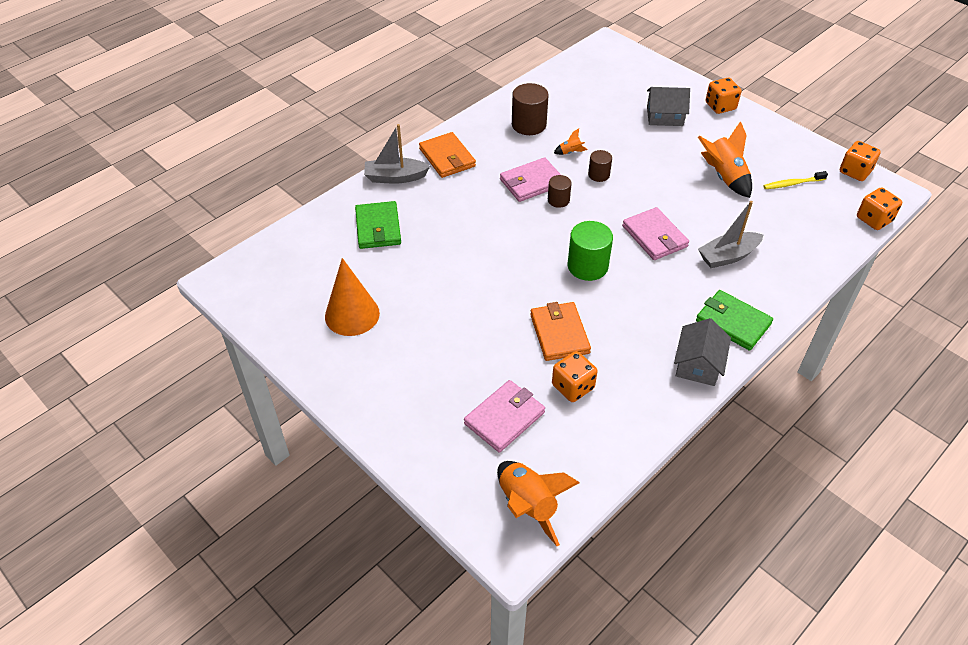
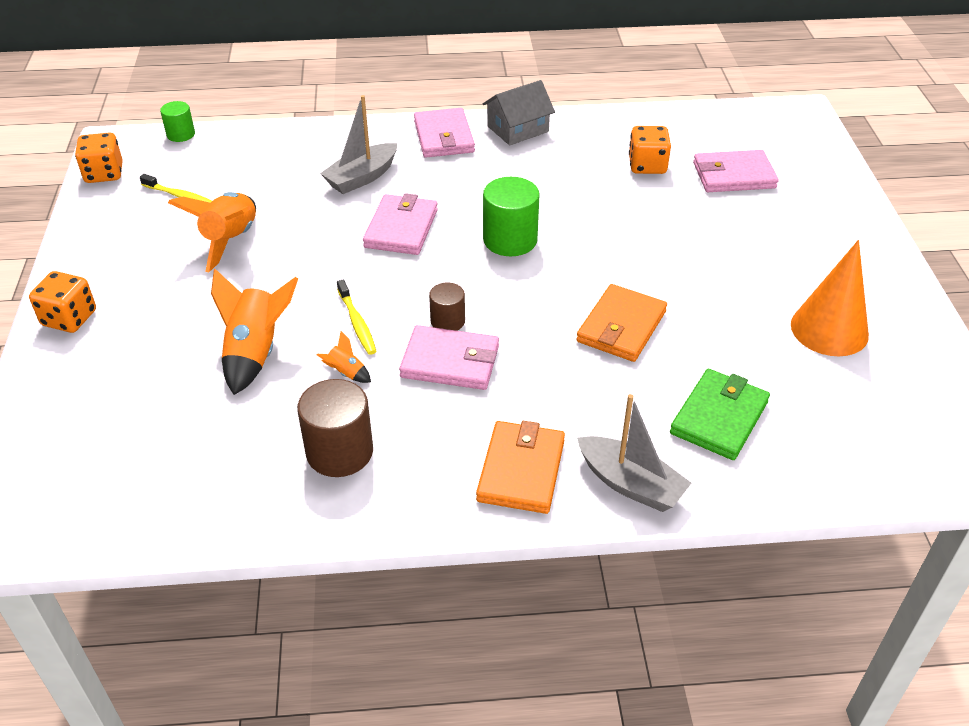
camera: 140 degrees left, 5 degrees down
orange rocket [497,461,580,546] -> orange rocket moved to [211,269,298,395]
orange wallet [530,302,591,361] -> orange wallet moved to [576,284,667,362]
brown cylinder [588,150,612,182] -> yellow toothbrush [337,279,376,355]
grey house [647,87,690,126] -> none
green wallet [696,290,773,351] -> pink wallet [414,108,475,158]
grey boat [698,201,763,268] -> grey boat turned 120 degrees clockwise [320,95,397,194]
orange dice [857,187,902,230] -> green cylinder [160,101,195,142]

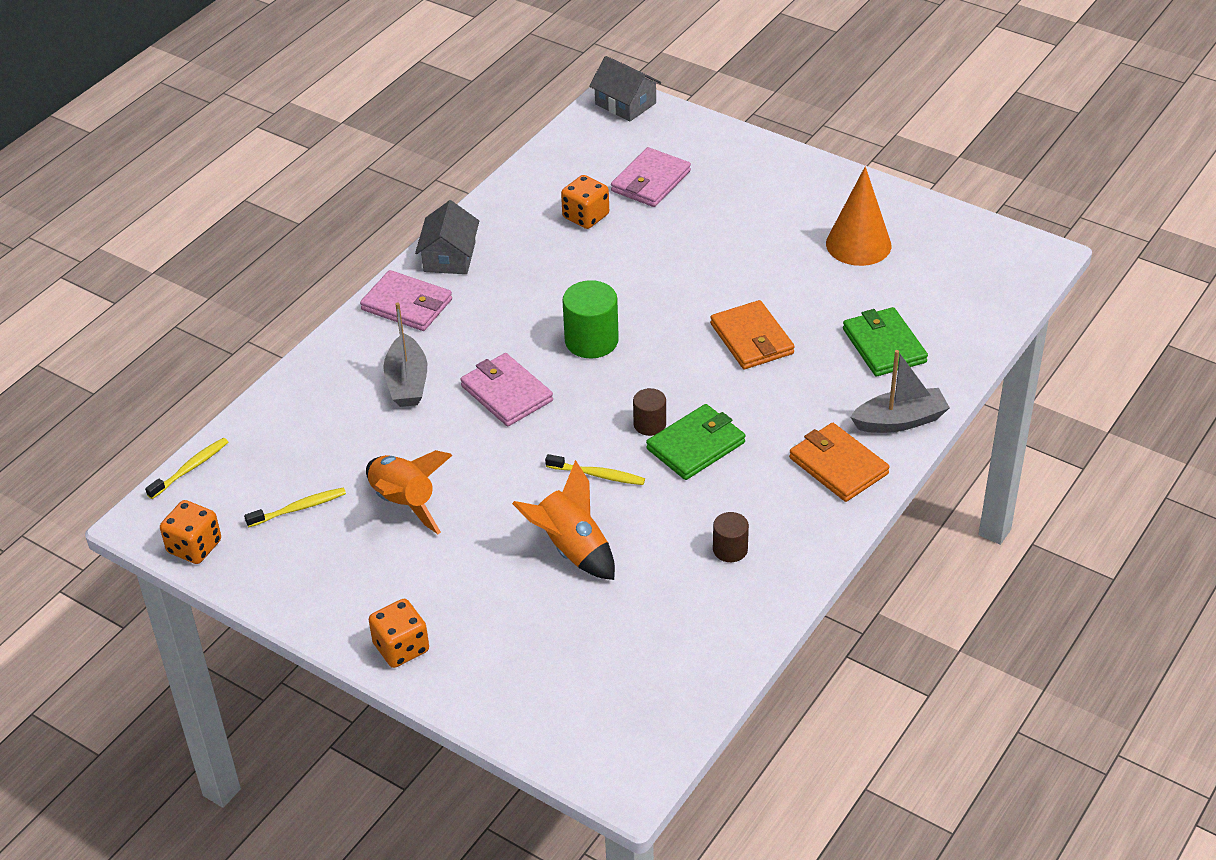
camera: 50 degrees left, 0 degrees up
green cylinder [160,101,195,142] -> yellow toothbrush [145,438,228,499]
brown cylinder [297,379,373,477] -> brown cylinder [713,512,749,562], size x0.58
orange rocket [317,331,371,383] -> none
pink wallet [399,325,499,390] -> green wallet [646,404,745,480]
none -> grey house [589,56,661,121]

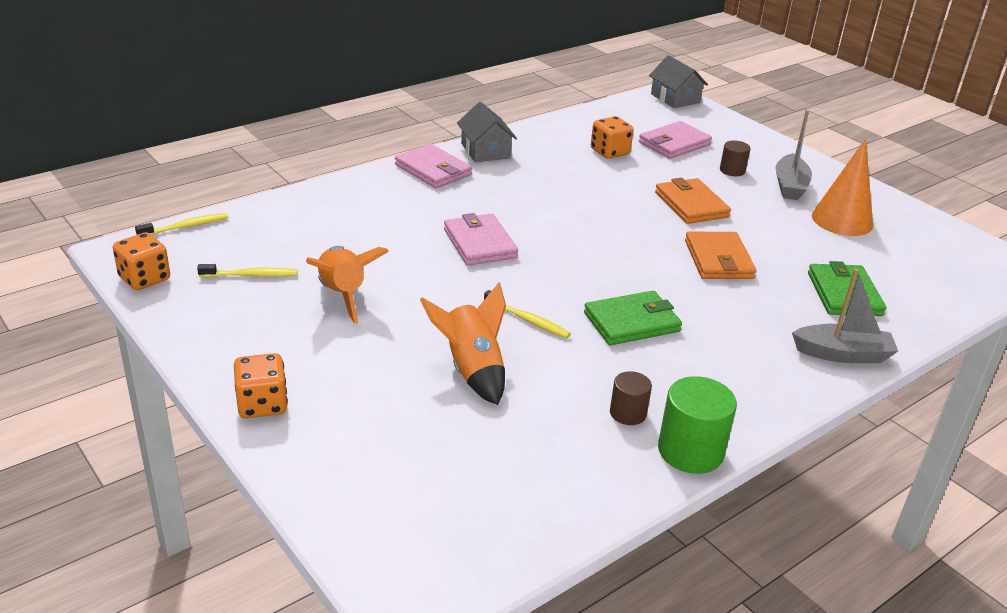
camera: 15 degrees right, 10 degrees down
grey boat [383,302,427,407] -> grey boat moved to [775,110,812,200]
grey house [415,200,479,274] -> grey house turned 45 degrees counterclockwise [457,102,517,162]
green cylinder [562,280,619,358] -> green cylinder moved to [658,376,737,474]
brown cylinder [633,388,666,436] -> brown cylinder moved to [720,140,751,176]
orange wallet [789,423,890,502] -> orange wallet moved to [655,178,731,224]

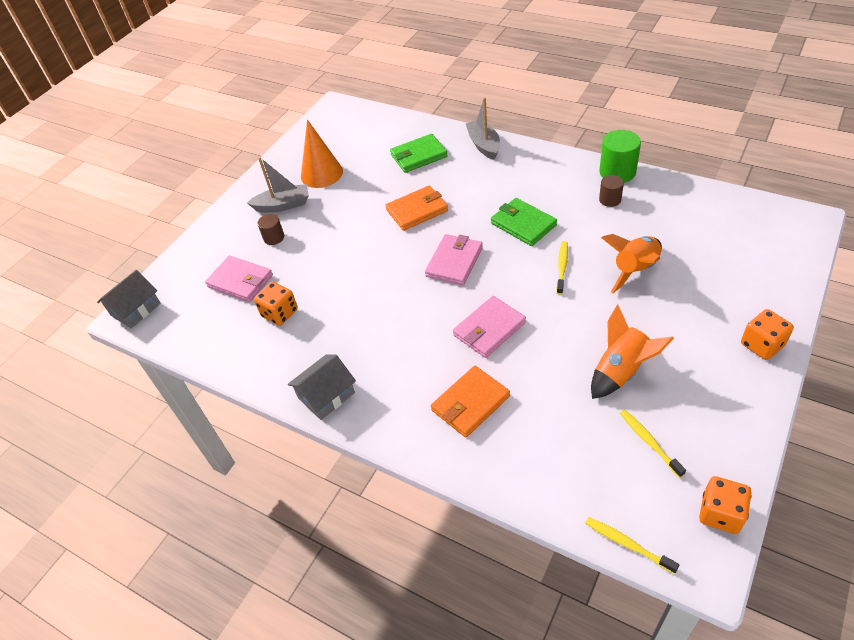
camera: 105 degrees left, 15 degrees up
pink wallet [395,144,472,188] -> pink wallet moved to [425,234,483,285]
orange wallet [655,178,731,224] -> orange wallet moved to [431,366,510,437]

